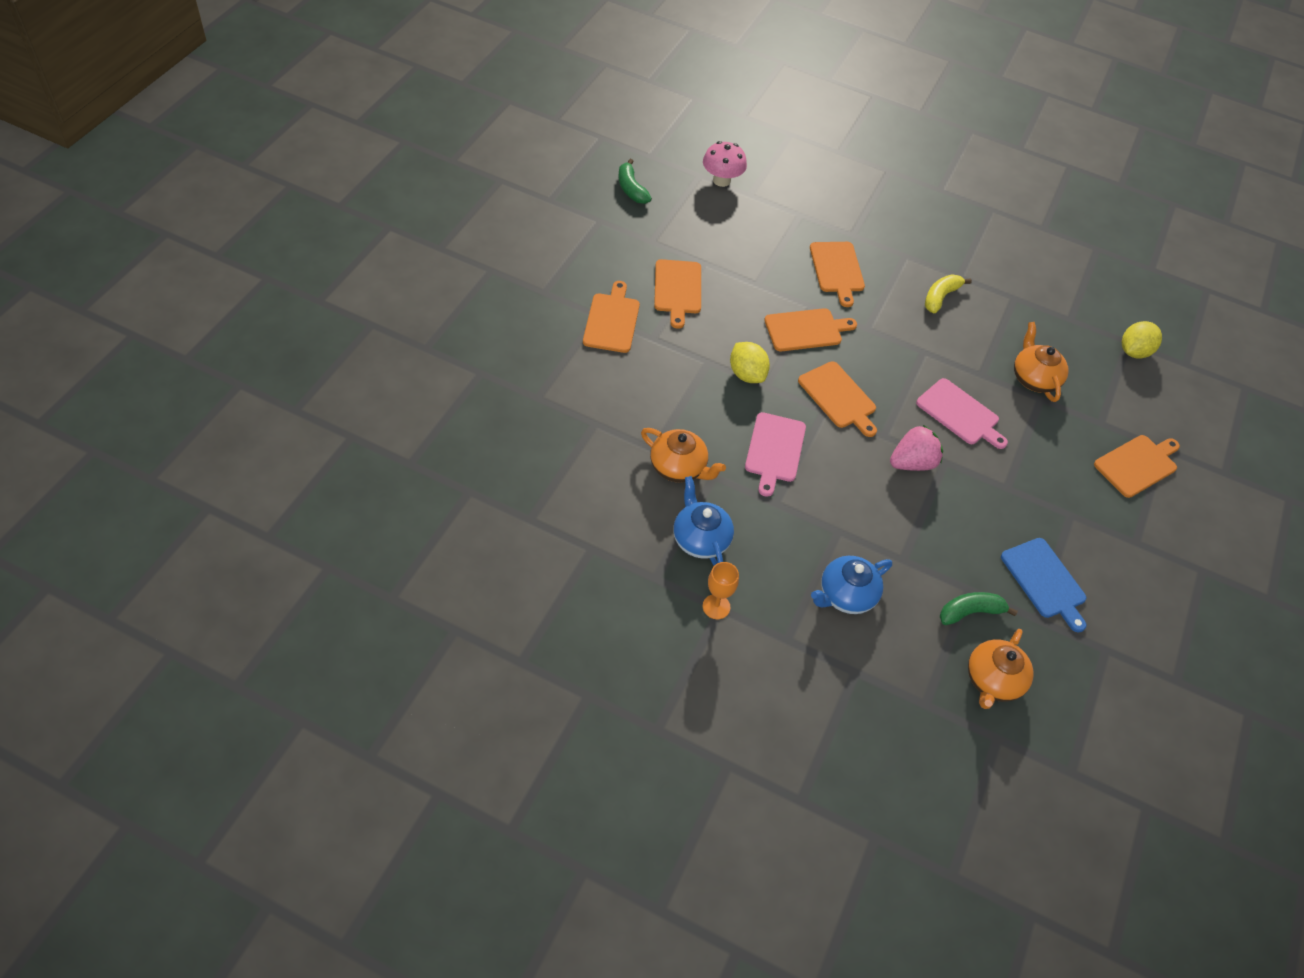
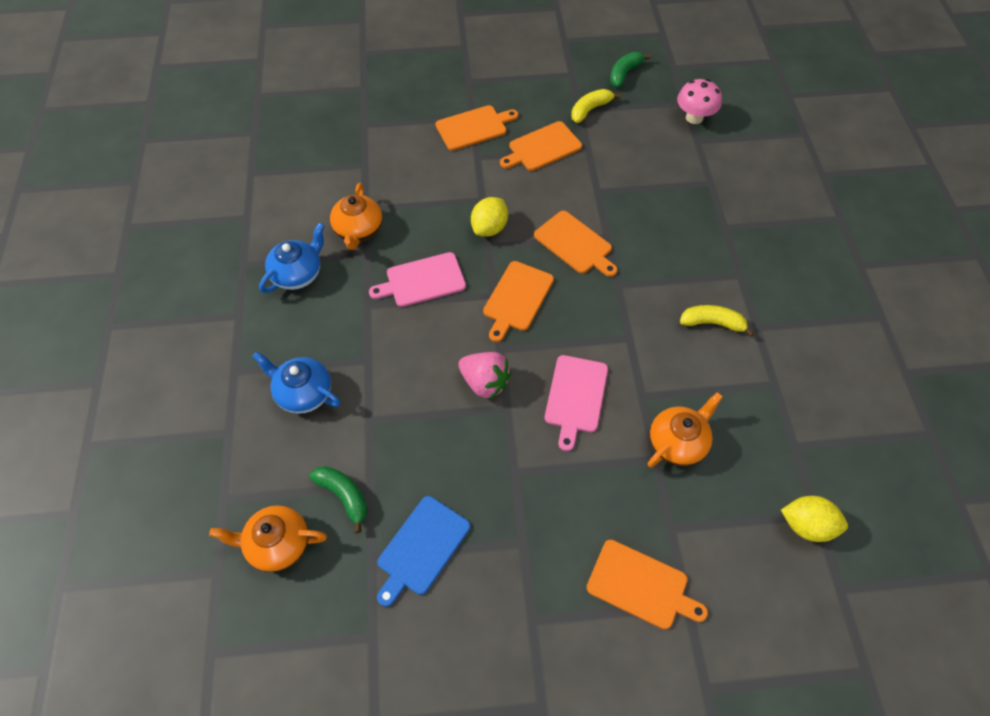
camera: 65 degrees right, 5 degrees up
orange goblet [703,562,739,619] -> none
orange cutting board [810,242,865,307] -> none
none -> yellow banana [571,89,621,123]

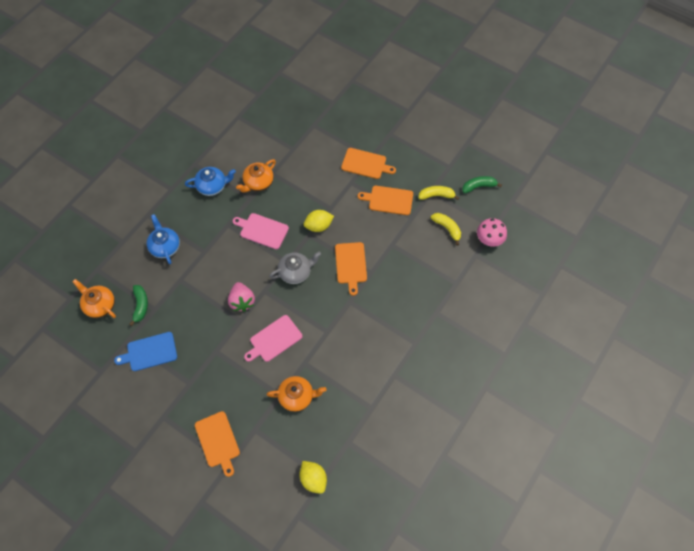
camera: 40 degrees right, 5 degrees up
orange cutting board [483,261,554,342] -> grey teapot [269,252,321,284]
yellow banana [680,305,754,337] -> yellow banana moved to [431,213,461,245]

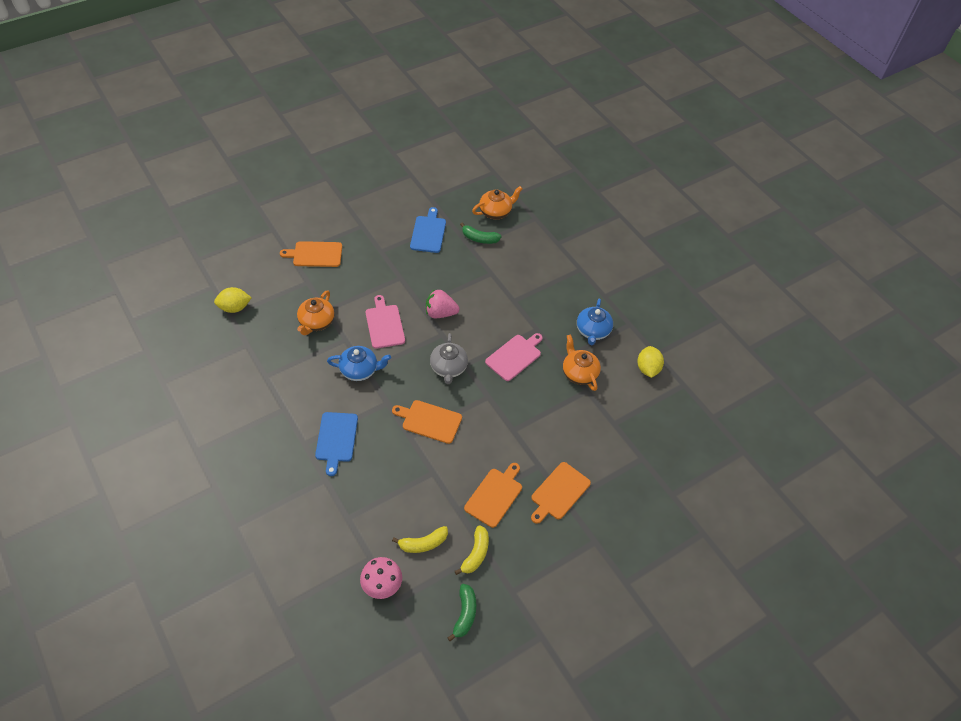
camera: 110 degrees right, 10 degrees down
blue teapot [147,214,180,264] -> blue teapot moved to [327,346,391,381]
yellow lemon [304,210,334,232] -> yellow lemon moved to [637,346,664,378]
none -> blue cutting board [315,412,358,476]

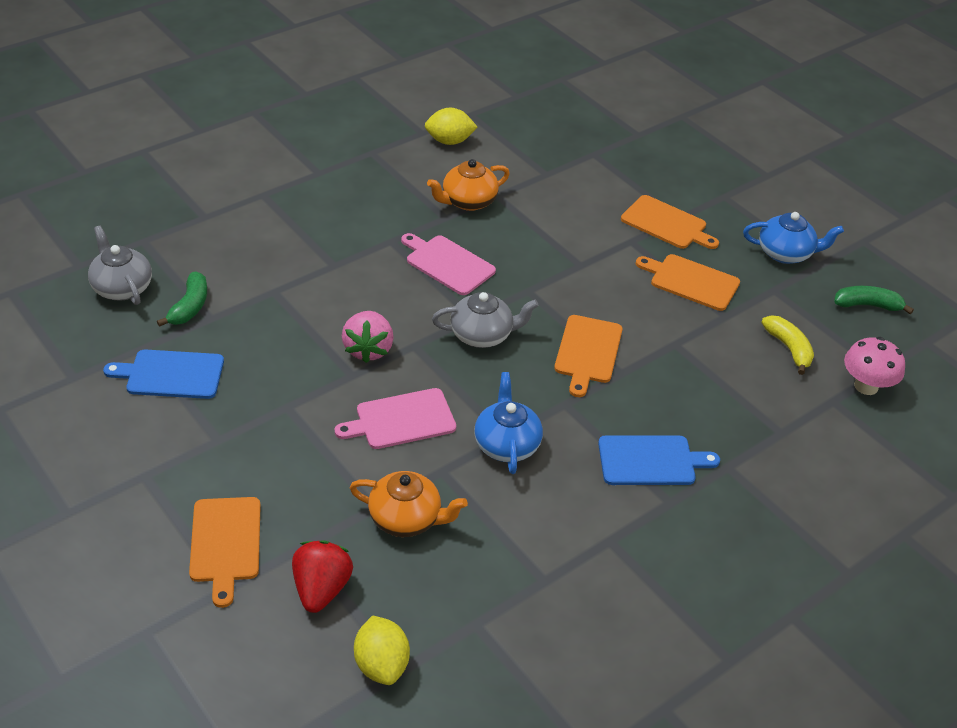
camera: 95 degrees left, 10 degrees down
yellow banana [455,525,489,575] -> none
orange teapot [472,186,522,219] -> grey teapot [88,226,152,305]
blue teapot [577,299,613,345] -> blue teapot moved to [743,212,844,264]
none -> red strawberry [292,540,353,613]

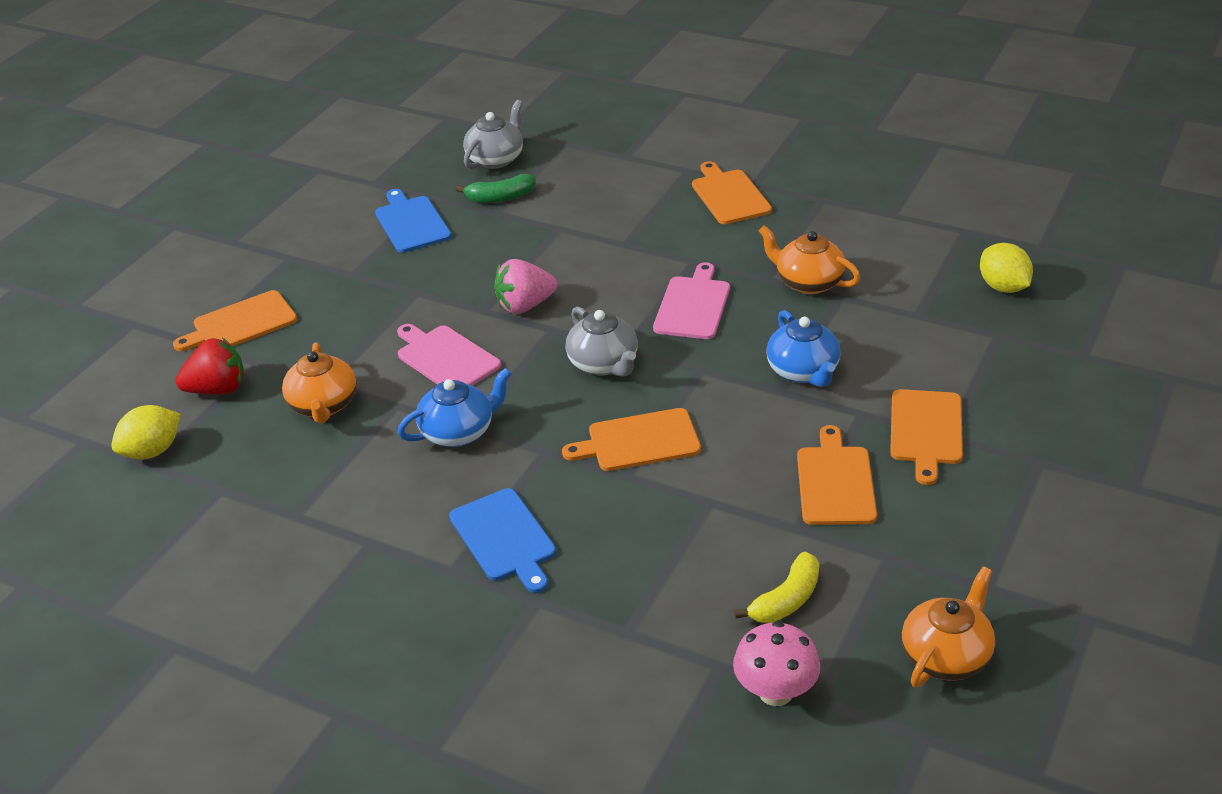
camera: 70 degrees right, 5 degrees down
yellow lemon [425,108,478,145] -> yellow lemon moved to [980,243,1033,293]
blue teapot [743,212,844,264] -> blue teapot moved to [766,310,841,387]
green banana [834,286,914,314] -> orange teapot [902,566,995,688]
none -> orange cutting board [692,161,772,224]

